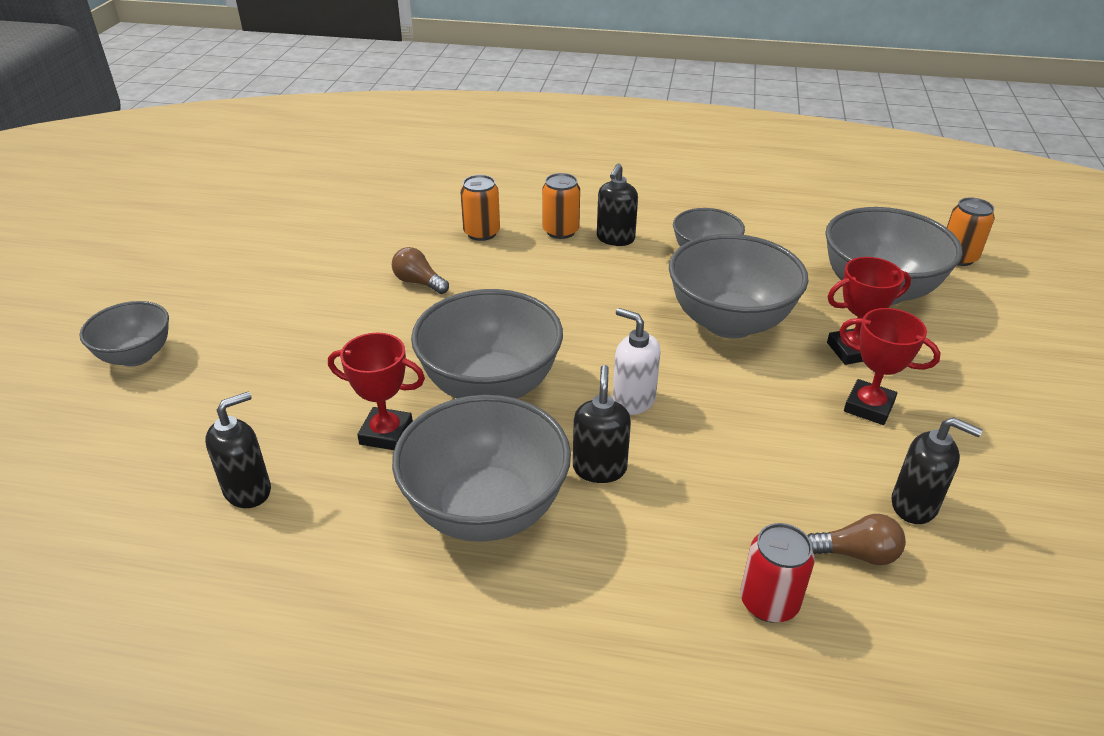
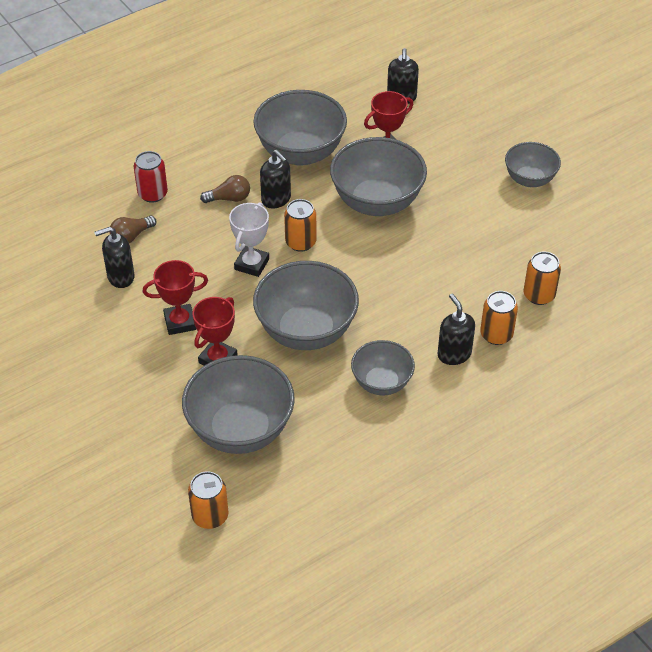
camera: 135 degrees right, 10 degrees up
grey bowl [79,301,169,367] -> grey bowl moved to [505,142,561,187]
brown light bulb [392,247,449,294] -> brown light bulb moved to [200,175,250,203]
white soap dispenser [612,308,661,415] -> orange can [284,199,317,252]
none -> white trophy [229,202,269,277]

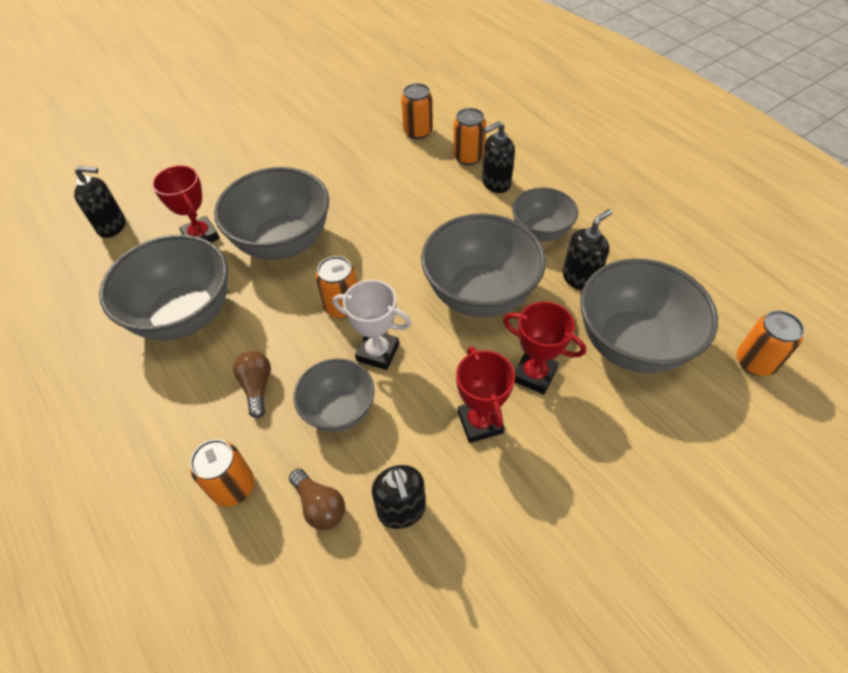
camera: 90 degrees left, 5 degrees up
red can [134,151,168,203] -> orange can [190,439,254,507]
black soap dispenser [260,150,291,208] -> black soap dispenser moved to [563,209,612,290]
grey bowl [505,142,561,187] -> grey bowl moved to [294,359,375,432]

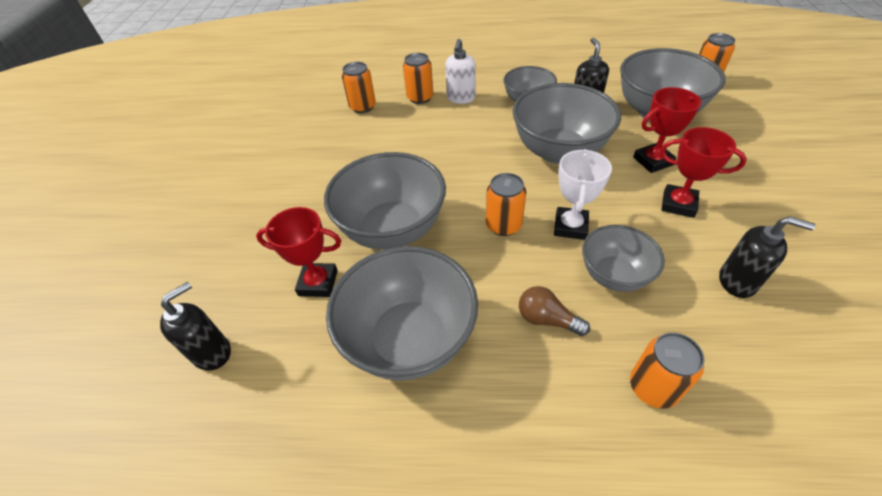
camera: 50 degrees left, 5 degrees down
brown light bulb [289,469,345,530] -> none
white trophy [333,280,411,370] -> white trophy turned 45 degrees counterclockwise [554,149,612,240]
black soap dispenser [482,121,515,193] -> white soap dispenser [445,39,476,104]

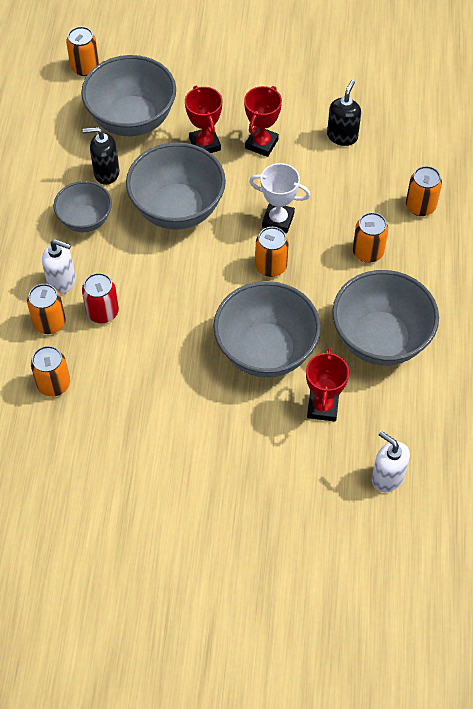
camera: 90 degrees left, 10 degrees up
black soap dispenser [160,282,231,370] -> white soap dispenser [372,431,410,492]
brown light bulb [519,286,590,336] -> orange can [353,212,388,263]
grey bowl [582,225,665,292] -> none
none -> red can [82,273,119,323]

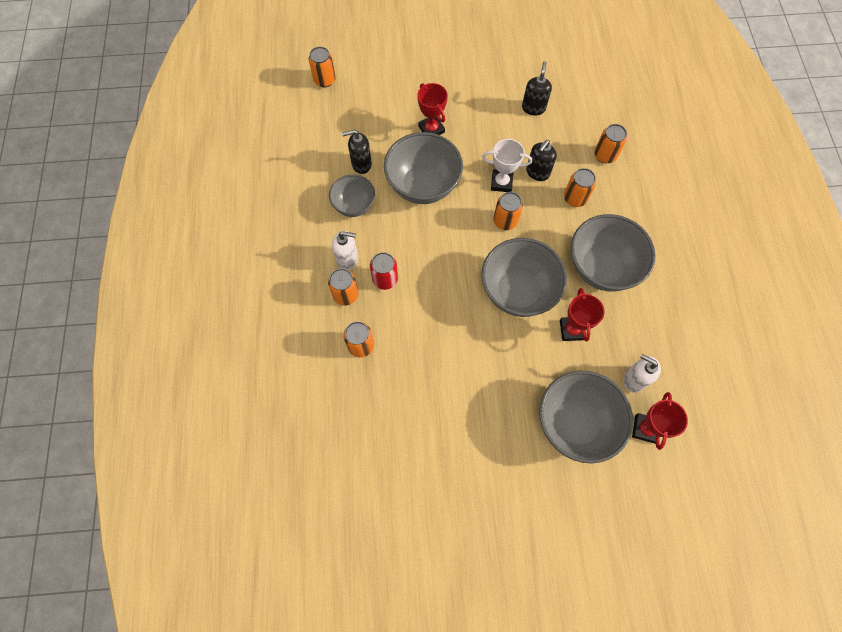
camera: 10 degrees left, 10 degrees up
grey bowl [81,55,176,136] -> grey bowl moved to [540,370,633,463]
red trophy [244,86,282,157] -> red trophy moved to [632,392,688,450]
none -> black soap dispenser [526,140,557,181]

